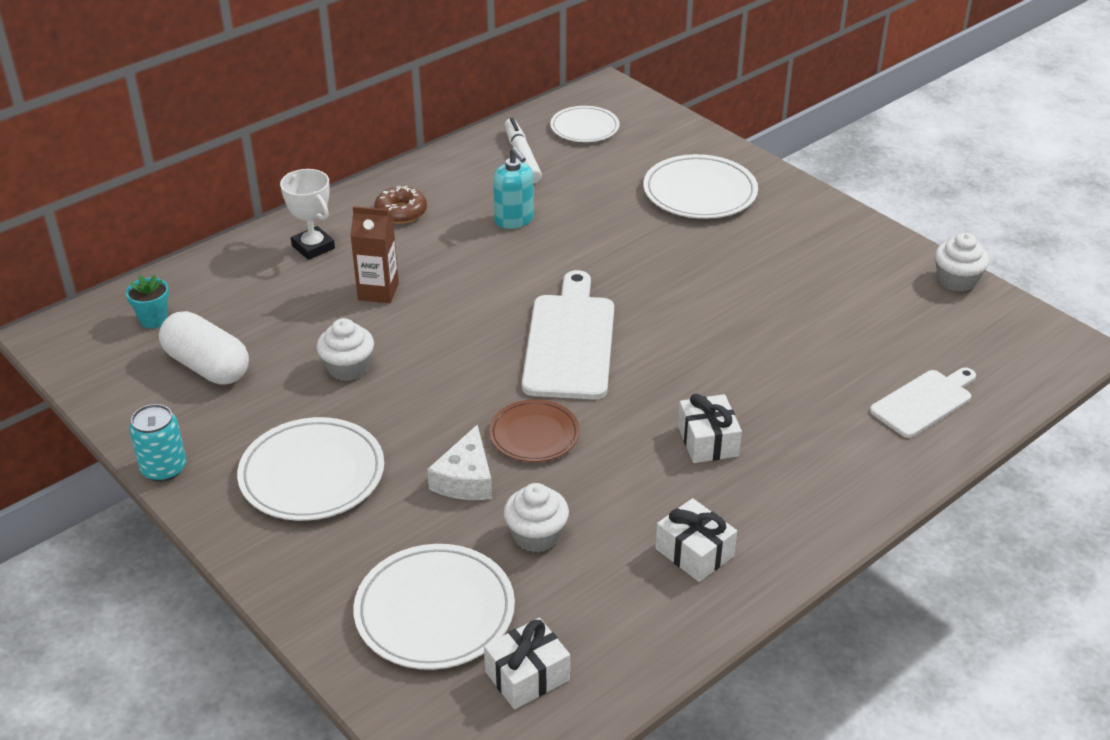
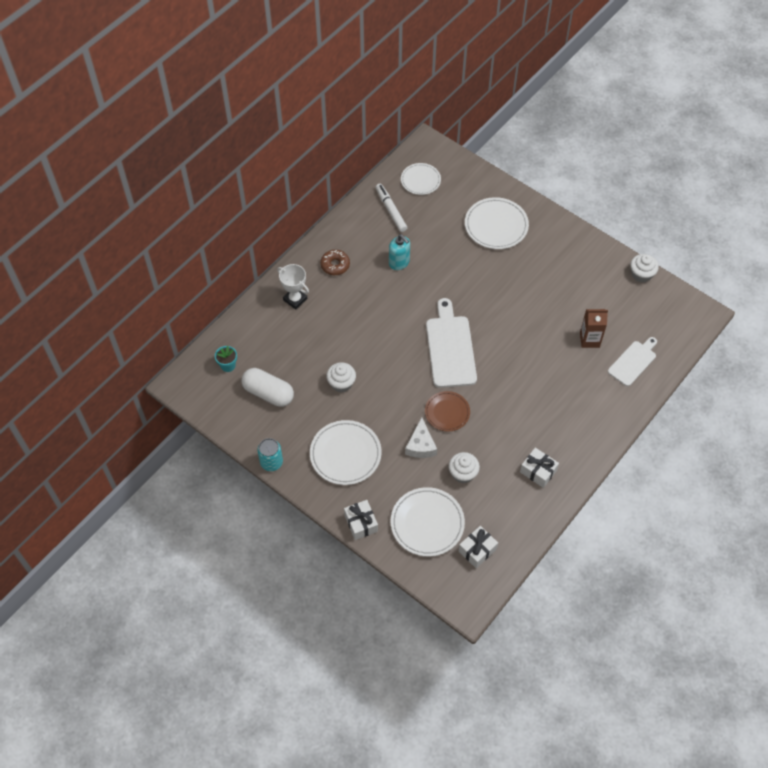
camera: 10 degrees left, 20 degrees up
brown carton [350,206,399,303] -> brown carton moved to [580,309,608,348]
white gift [678,394,742,463] -> white gift moved to [344,500,378,540]

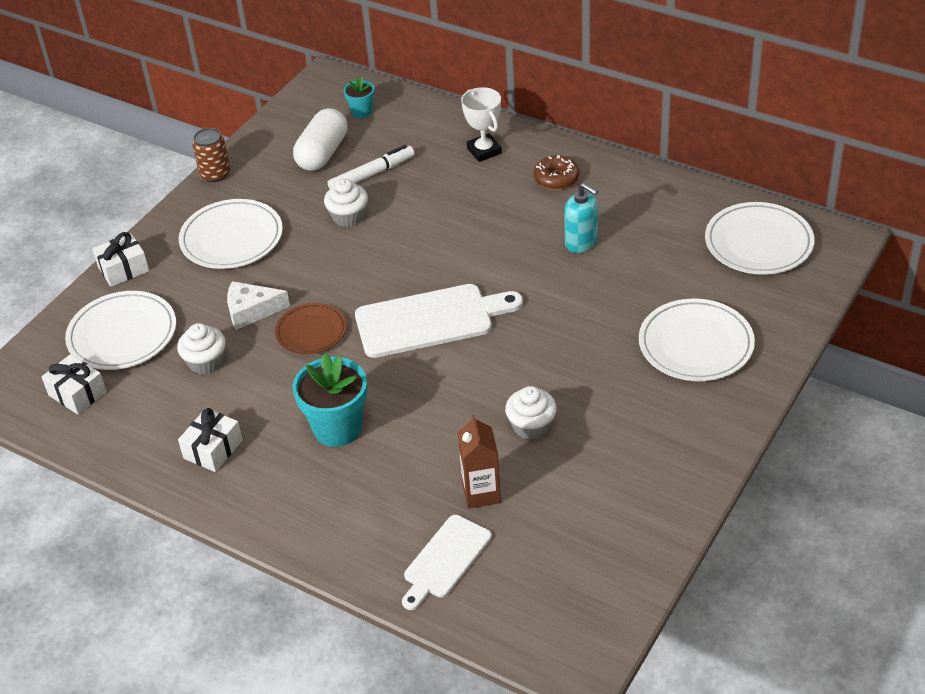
camera: 85 degrees right, 15 degrees down
turquoise can [257,438,283,471] -> brown can [192,128,230,182]
white trophy [277,264,309,310] -> white trophy turned 60 degrees counterclockwise [461,87,502,162]
white marker [376,184,407,232] -> white marker moved to [328,145,415,189]
turquoise soap dispenser [389,234,410,270] -> turquoise soap dispenser turned 90 degrees counterclockwise [564,183,598,253]
white plate [401,163,441,195] -> white plate [705,202,815,275], size x1.55
white cutting board [608,337,657,386] -> white cutting board turned 90 degrees clockwise [402,515,492,610]
white cupcake [630,254,659,282] -> white cupcake moved to [505,386,557,440]
none -> turquoise flower pot [293,353,367,447]

